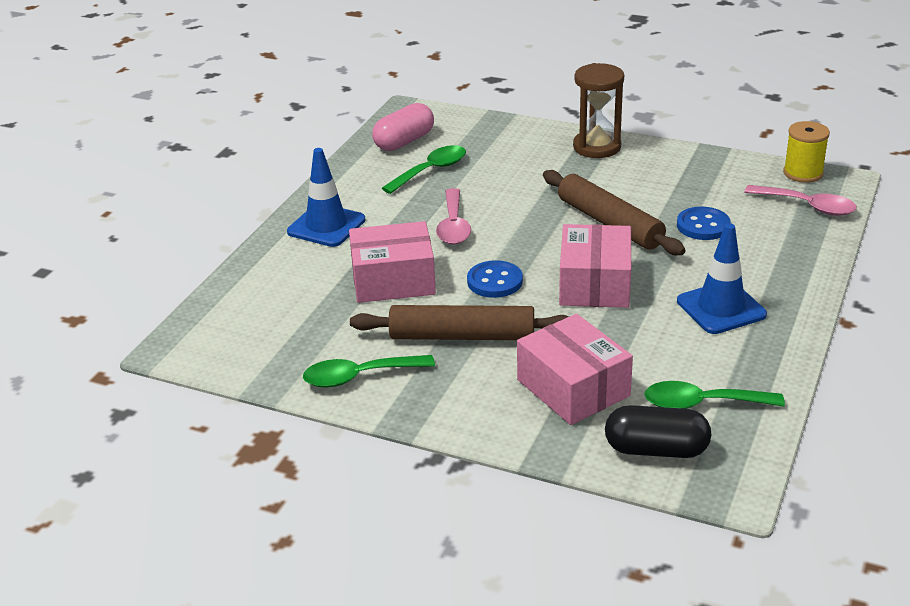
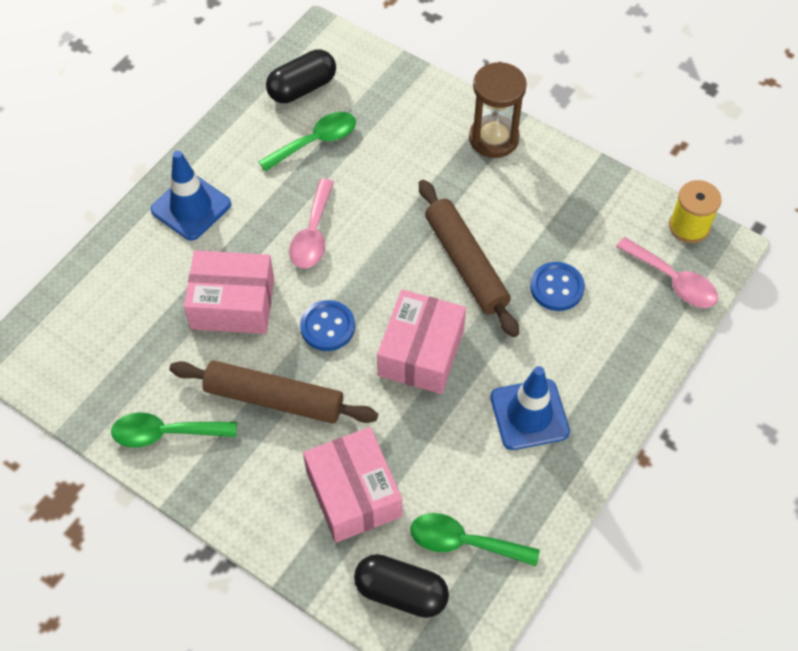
camera: 10 degrees right, 25 degrees up
pink capsule [372,103,434,151] -> black capsule [266,49,336,103]

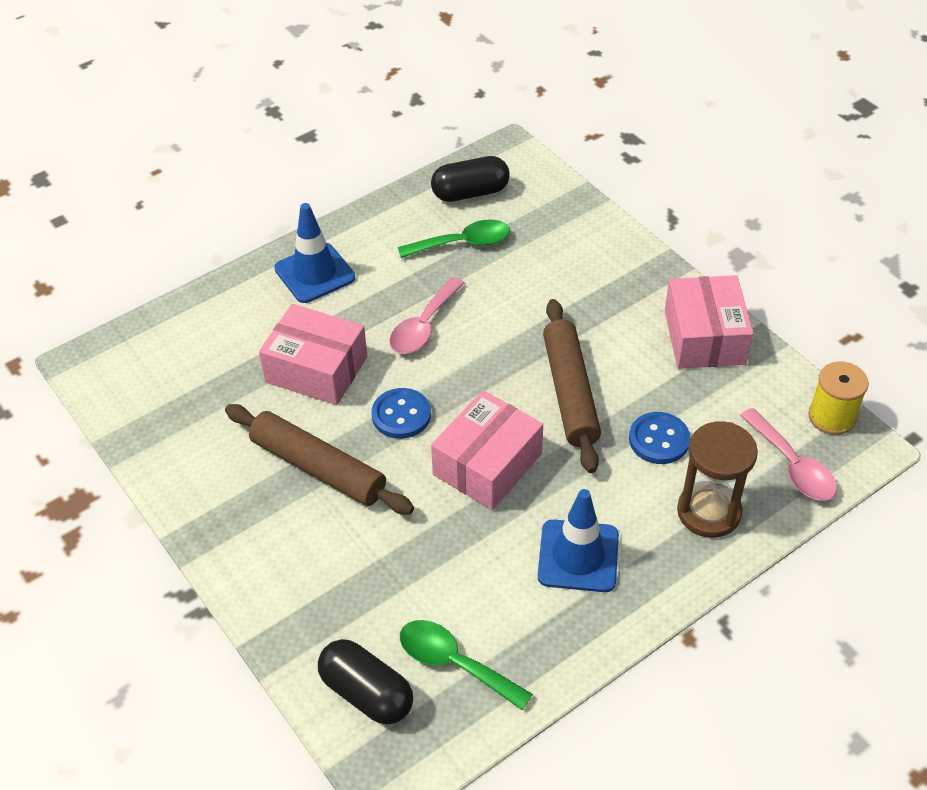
camera: 20 degrees right, 10 degrees down
green spoon [111,412,237,448] -> none
pink box [303,427,402,543] -> pink box moved to [665,275,753,369]
brown hourglass [469,62,527,158] -> brown hourglass moved to [677,421,758,538]

